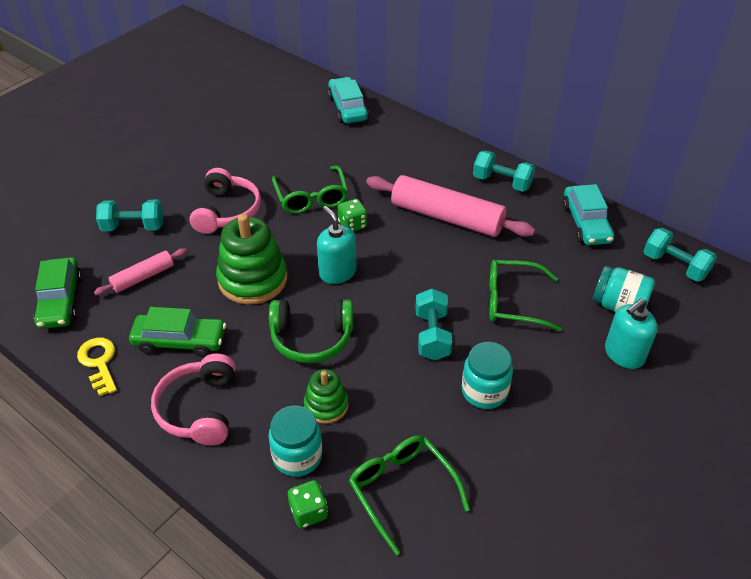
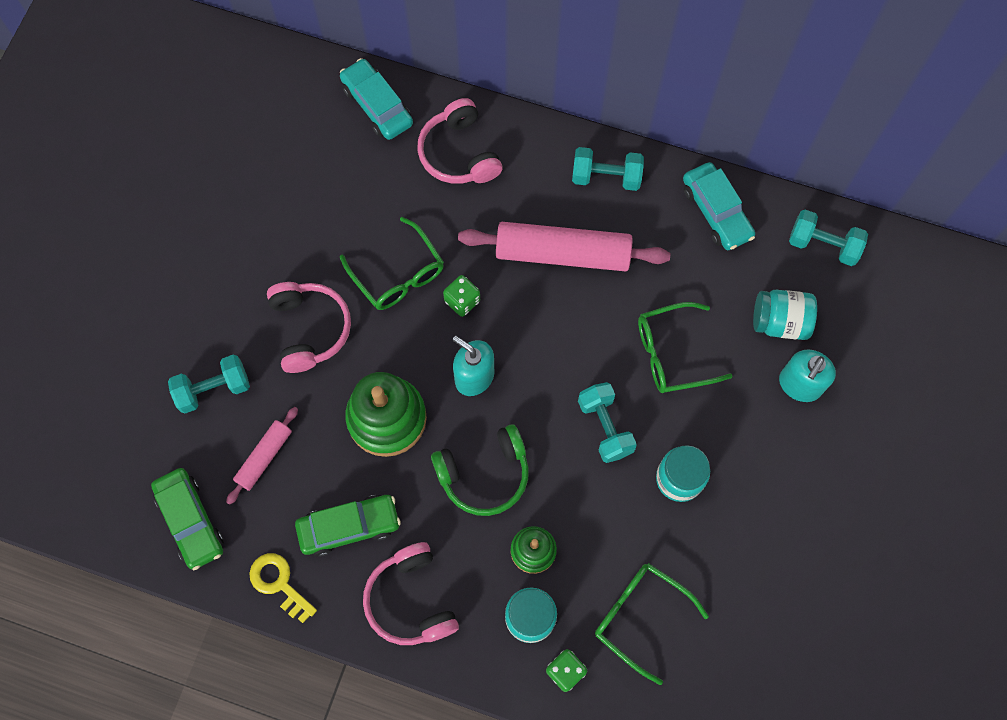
camera: 20 degrees left, 25 degrees up
none -> pink headphones [417,98,502,184]

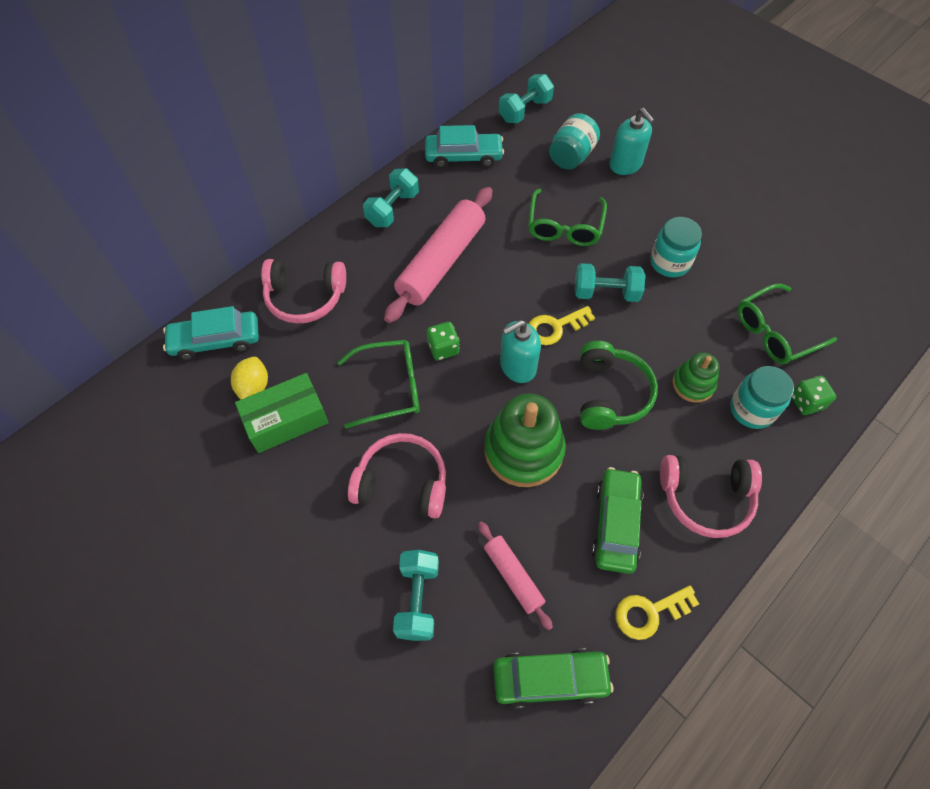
camera: 65 degrees left, 10 degrees down
none -> yellow lemon [231,357,268,400]
none -> green box [235,373,328,453]
none -> yellow key [529,306,595,345]

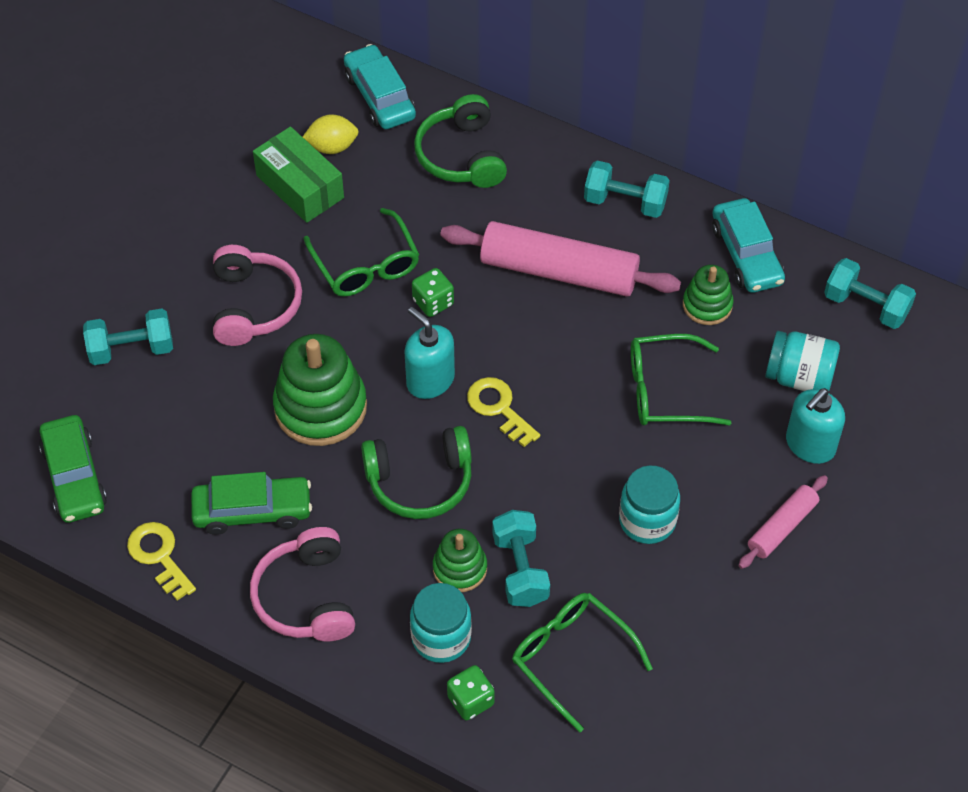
camera: 75 degrees right, 5 degrees down
pink headphones [261,259,346,324] -> green headphones [414,94,507,188]
pink rolling pin [478,521,553,630] -> pink rolling pin moved to [739,475,828,569]
turquoise dumbbell [575,263,645,302] -> turquoise dumbbell moved to [492,510,550,607]
none -> green stacking toy [683,265,734,325]

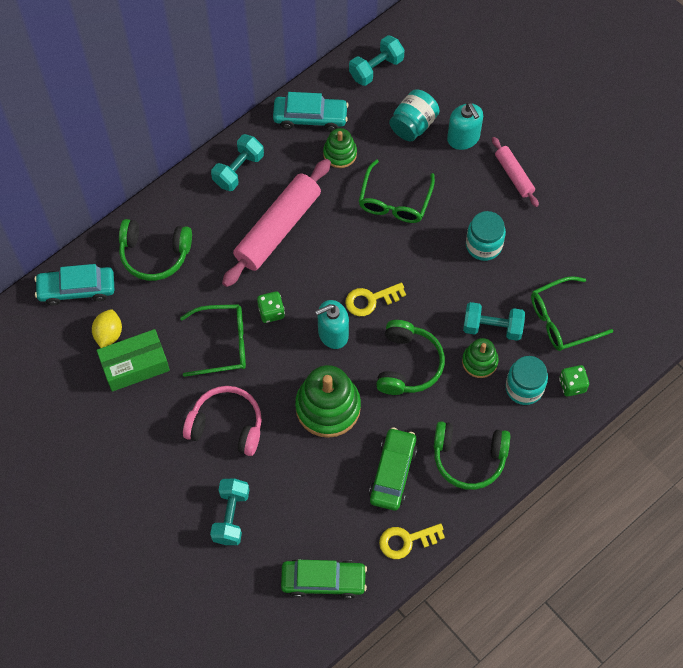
camera: 70 degrees left, 10 degrees up
pink headphones [250,527,355,641] -> green headphones [434,421,510,490]

